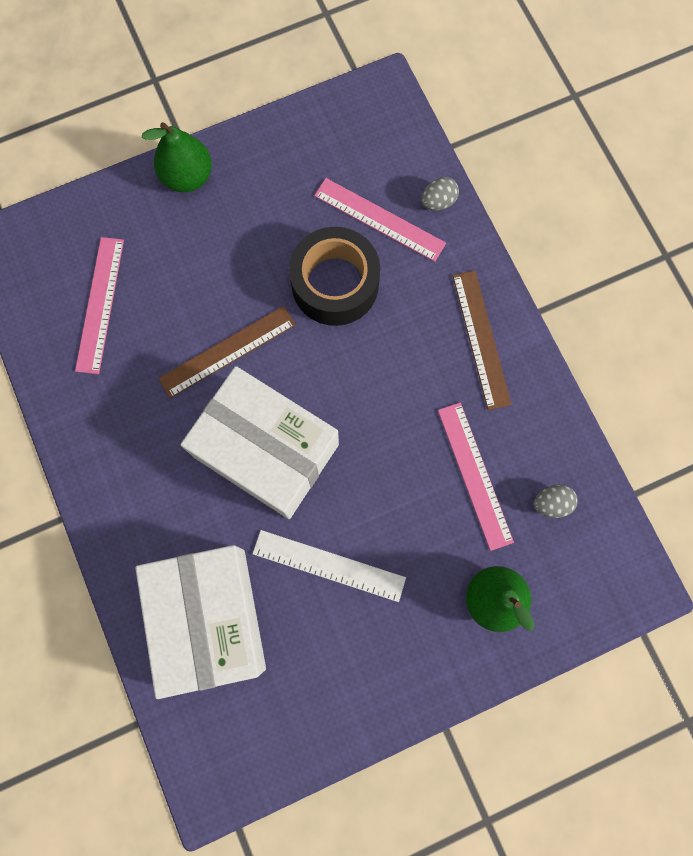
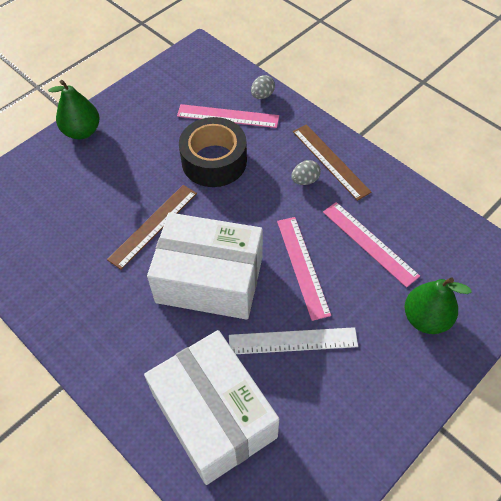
camera: 20 degrees left, 20 degrees down
pink ruler [75,237,124,374] -> pink ruler moved to [277,217,331,321]
grey egg [534,484,578,518] -> grey egg moved to [291,160,321,185]

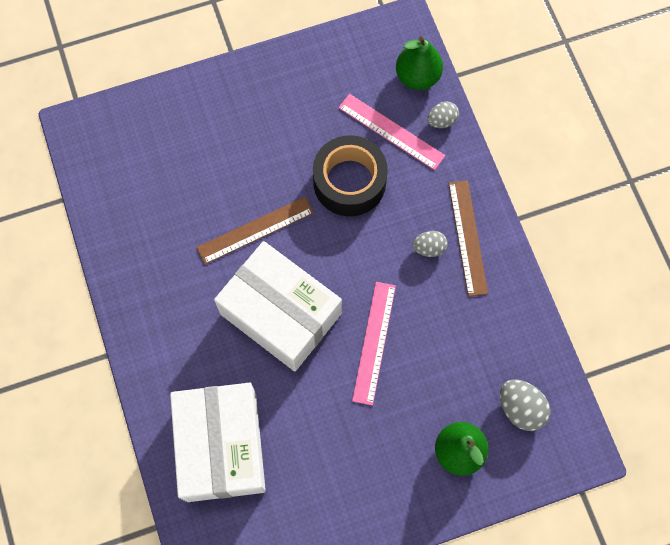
camera: 25 degrees right, 15 degrees up
green pear [48,80,100,139] -> green pear moved to [396,36,443,90]
white ruler [229,327,358,354] -> none
pink ruler [323,202,420,288] -> none
none -> grey egg [500,379,550,431]

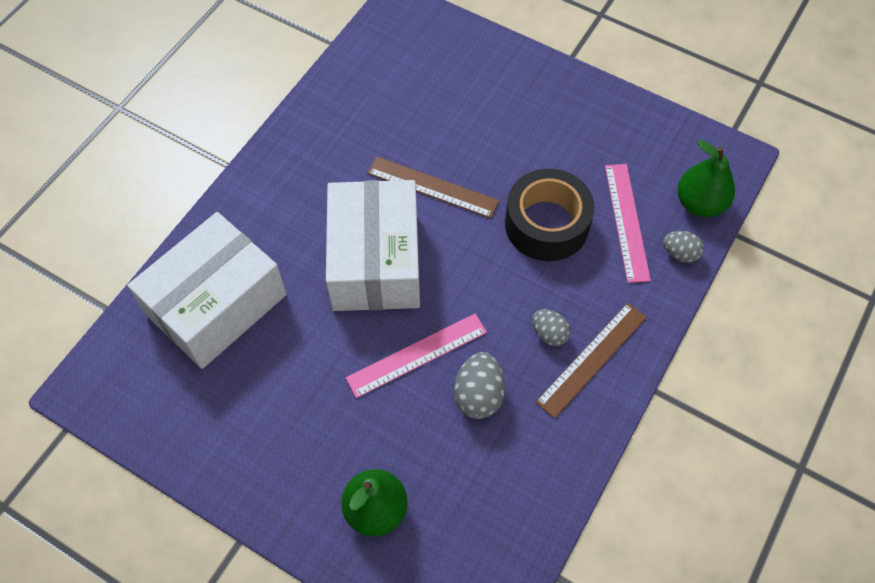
camera: 50 degrees right, 10 degrees down
grey egg [500,379,550,431] -> grey egg moved to [454,352,505,419]

